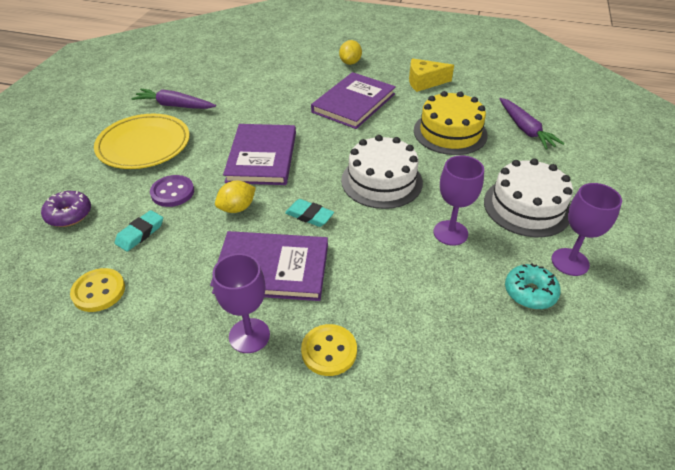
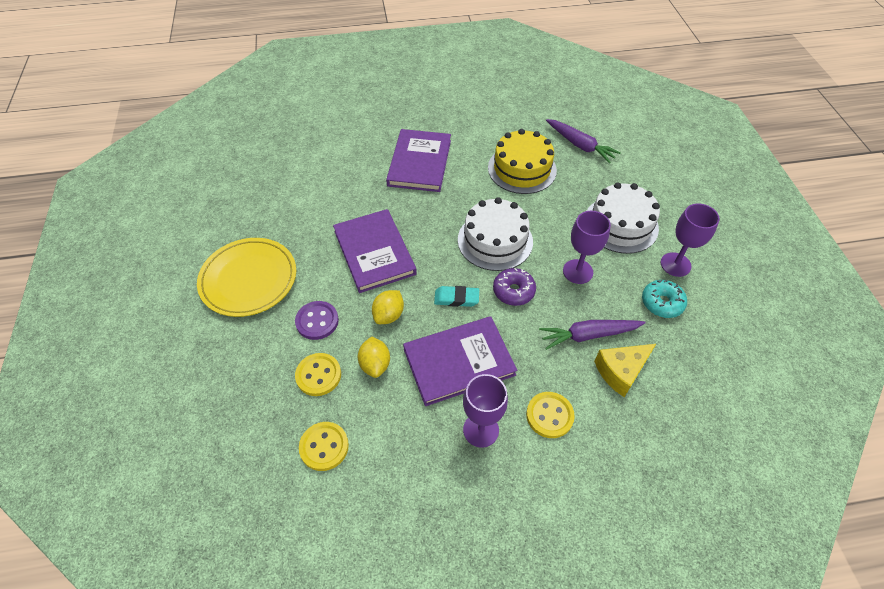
camera: 25 degrees left, 10 degrees up
purple donut [41,191,91,227] -> purple donut moved to [493,268,536,306]
turquoise eraser [115,210,163,252] -> yellow button [295,353,341,396]
purple carrot [131,89,216,109] -> purple carrot moved to [539,320,646,350]
yellow lemon [339,40,362,65] -> yellow lemon moved to [358,336,390,378]
yellow cheese [409,58,454,92] -> yellow cheese moved to [594,344,656,397]

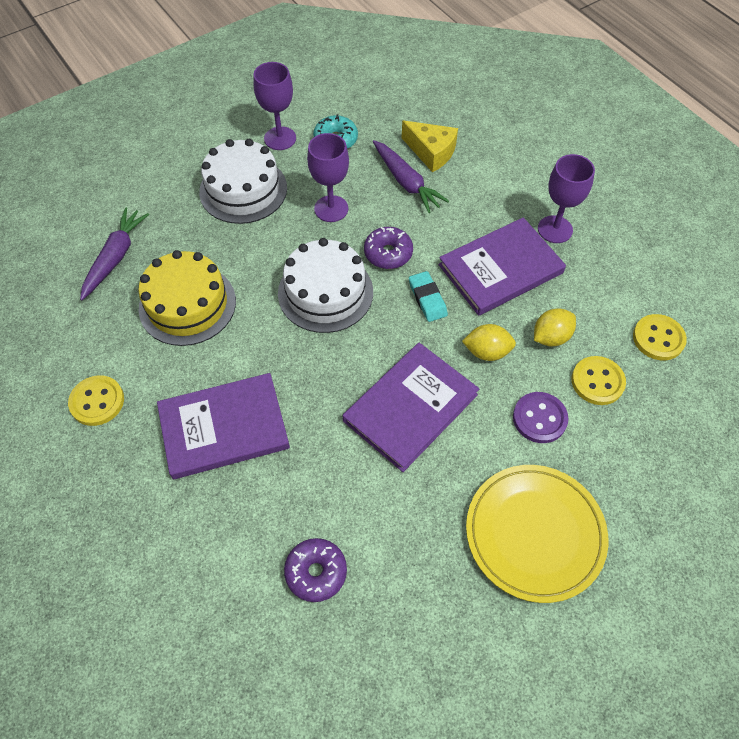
camera: 115 degrees left, 5 degrees up
purple book [403,316,517,406] -> purple book turned 75 degrees counterclockwise [439,217,566,316]
yellow button [526,392,575,438] -> yellow button moved to [68,375,124,426]
none -> purple donut [284,538,347,602]

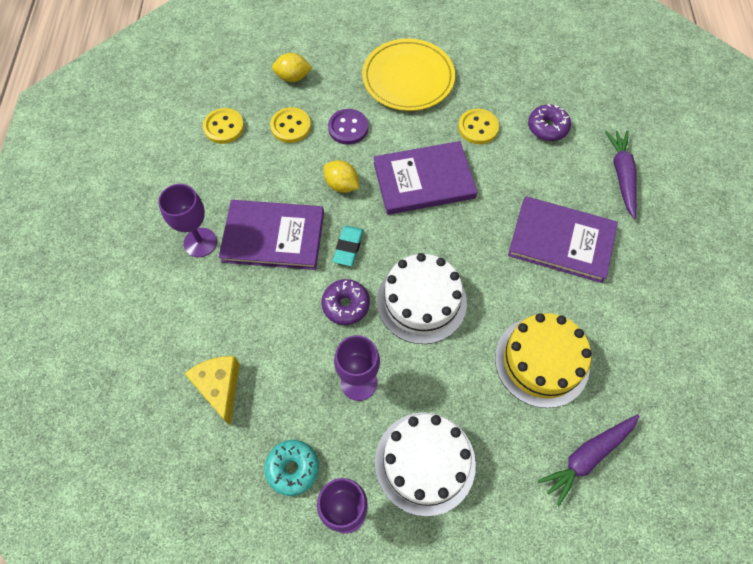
camera: 145 degrees left, 5 degrees up
yellow button [68,375,124,426] -> yellow button moved to [458,109,499,144]
purple carrot [373,140,449,213] -> purple carrot moved to [605,130,636,219]
yellow lemon [534,308,576,347] -> yellow lemon moved to [272,53,312,82]

